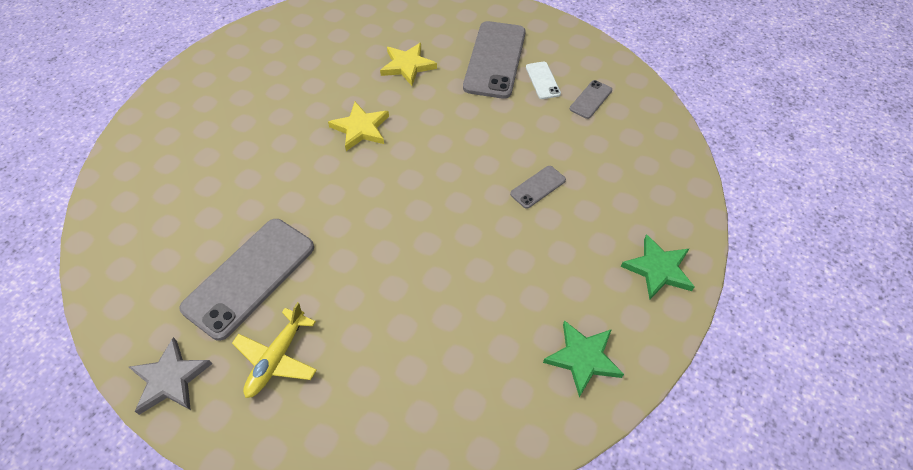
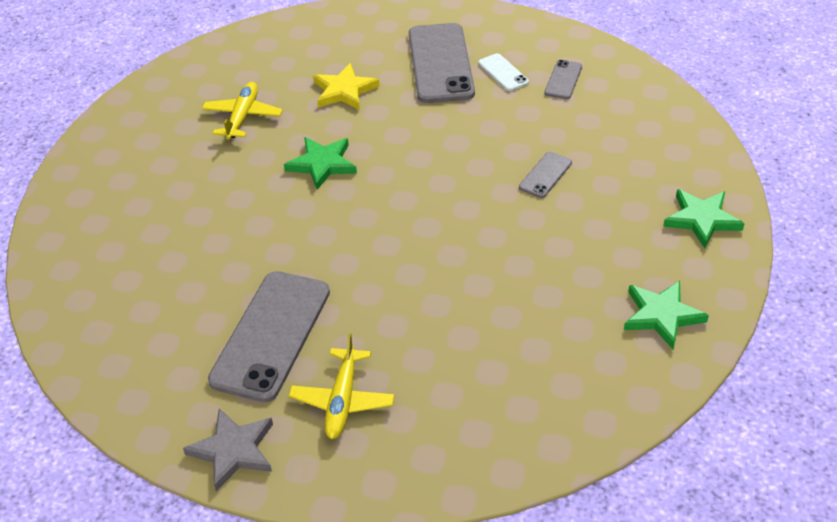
camera: 15 degrees left, 10 degrees down
yellow star [328,102,389,151] -> green star [284,137,357,190]
none -> yellow plane [202,82,283,140]

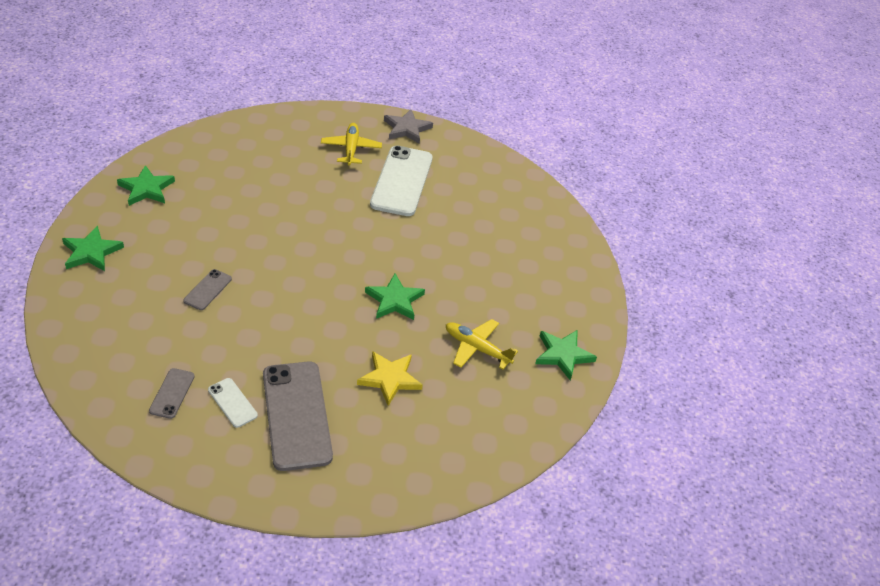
camera: 165 degrees right, 0 degrees up
yellow plane [202,82,283,140] -> yellow plane turned 120 degrees clockwise [446,319,518,370]
grey phone [208,271,330,402] -> white phone [370,146,433,216]
none -> green star [535,330,597,380]

